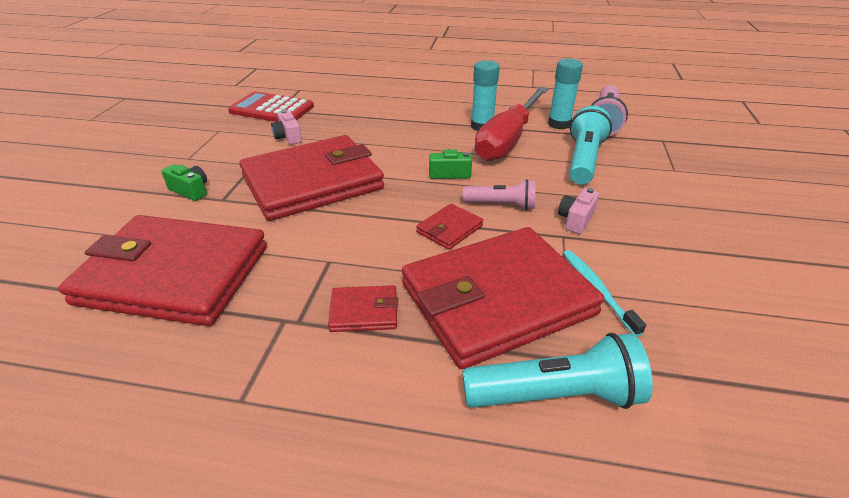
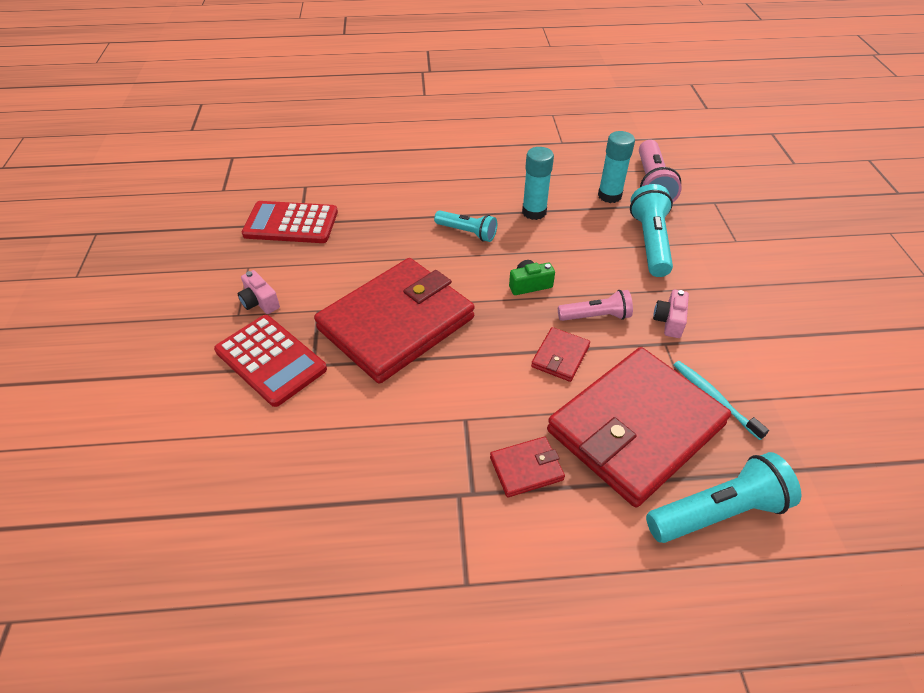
camera: 15 degrees left, 10 degrees up
red wallet [58,215,267,326] -> none
green camera [161,164,207,201] -> red calculator [214,315,327,407]
pink camera [271,110,302,145] -> pink camera moved to [238,270,280,314]
red screwdriver [475,86,549,161] -> none
none -> turquoise flashlight [434,210,497,242]

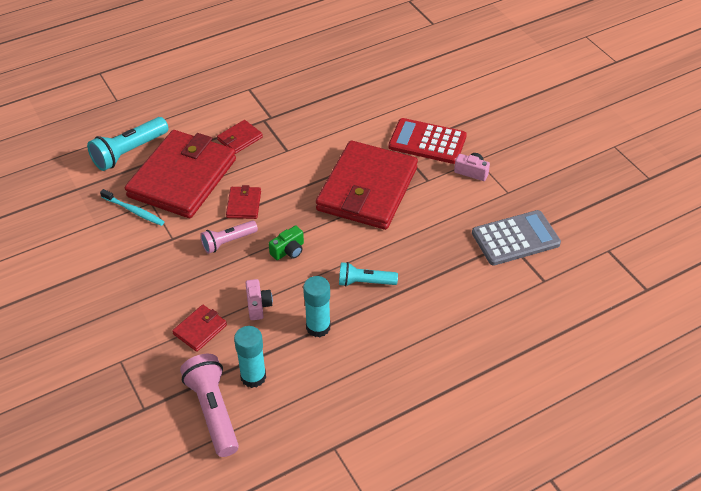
camera: 155 degrees right, 0 degrees up
red calculator [242,201,338,243] -> grey calculator [472,210,561,266]
turquoise flashlight [630,184,673,277] -> red wallet [172,305,227,352]
pink camera [653,290,689,338] -> pink camera moved to [246,279,273,320]

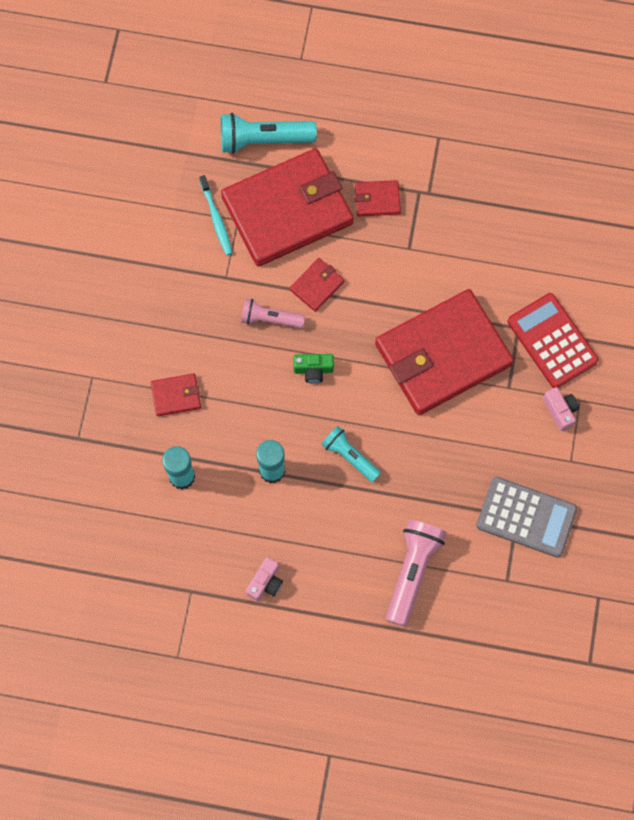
camera: 40 degrees right, 25 degrees up
pink flashlight [180,354,239,457] -> pink flashlight moved to [386,520,447,627]
pink camera [246,279,273,320] -> pink camera moved to [246,557,283,601]

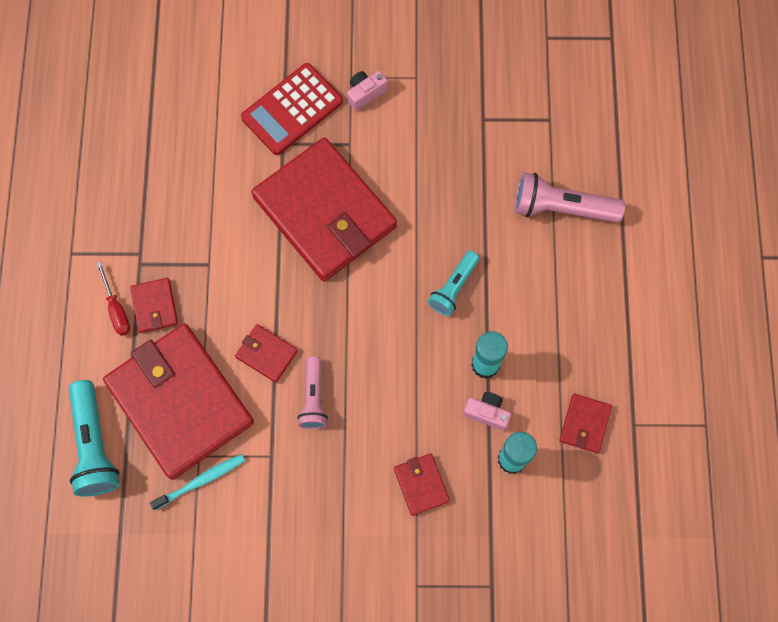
camera: 100 degrees left, 0 degrees up
pink camera [246,557,283,601] -> pink camera moved to [463,392,511,431]
green camera [293,354,334,384] -> none
grey calculator [476,477,577,558] -> none
none -> red screwdriver [96,262,130,336]
none -> red wallet [560,394,612,453]

